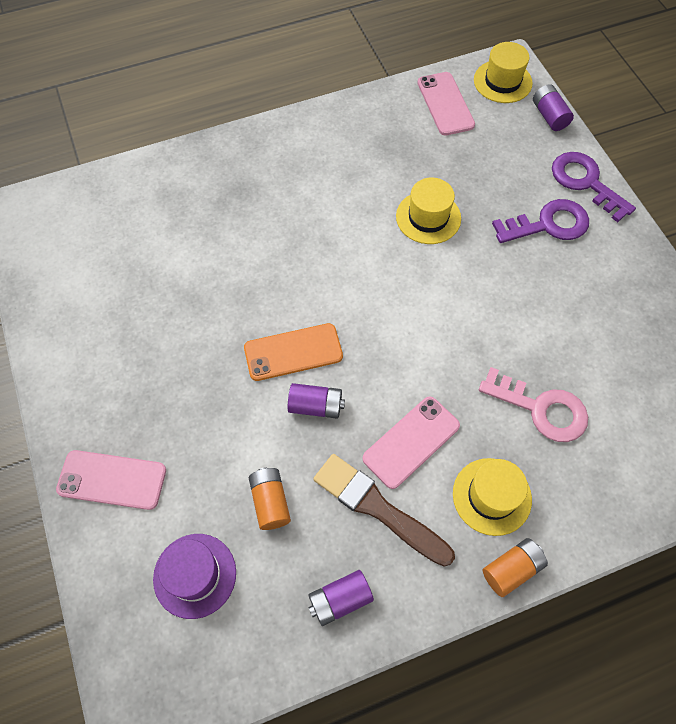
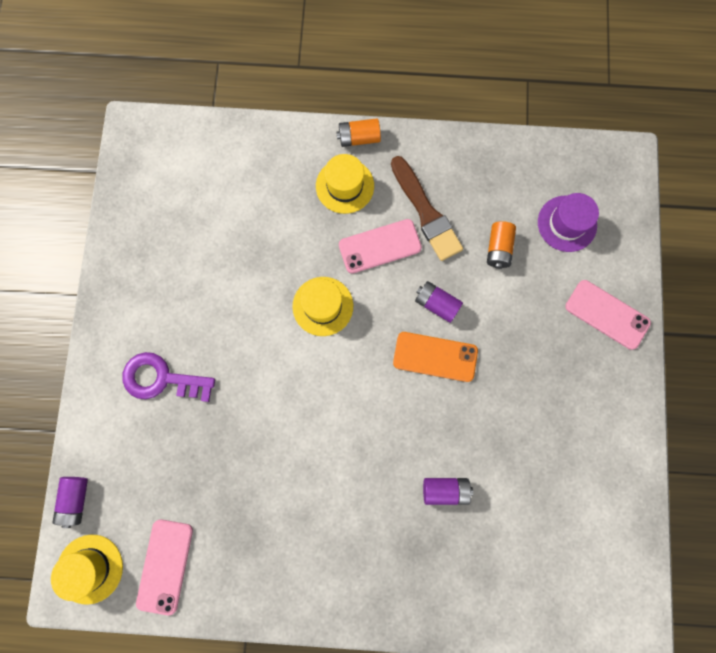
camera: 155 degrees left, 15 degrees up
purple battery [308,570,374,626] -> purple battery moved to [423,478,473,505]
yellow hat [396,178,461,244] -> yellow hat moved to [292,277,353,336]
pink key [479,367,588,442] -> none
purple key [552,152,636,222] -> none

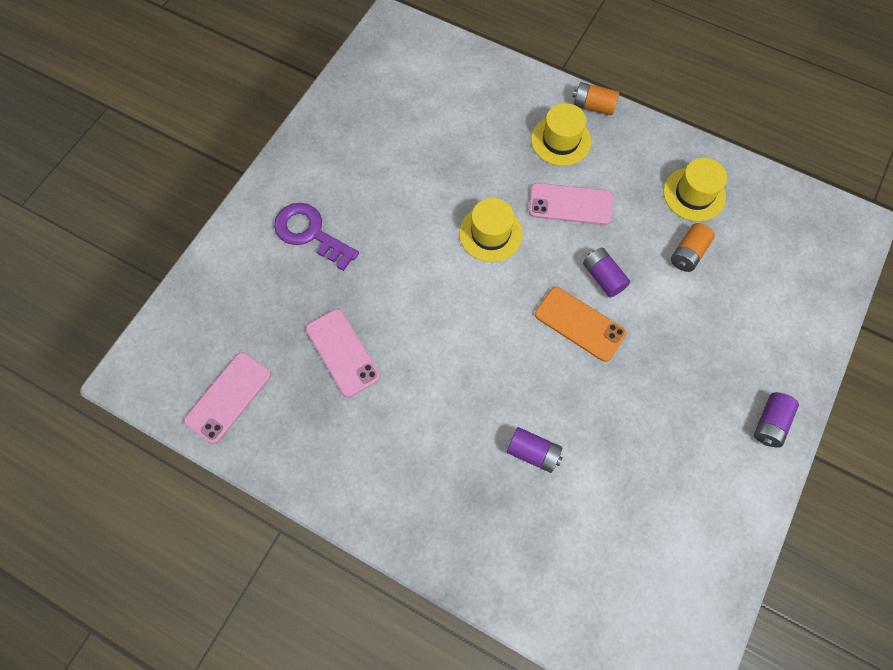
camera: 25 degrees right, 10 degrees down
yellow hat [51,535,123,605] -> yellow hat moved to [663,158,727,221]
purple battery [52,477,88,528] -> purple battery moved to [754,392,799,448]
brown brush [391,156,463,261] -> none
purple hat [538,193,599,252] -> none
pink phone [565,280,651,350] -> pink phone moved to [306,309,380,398]

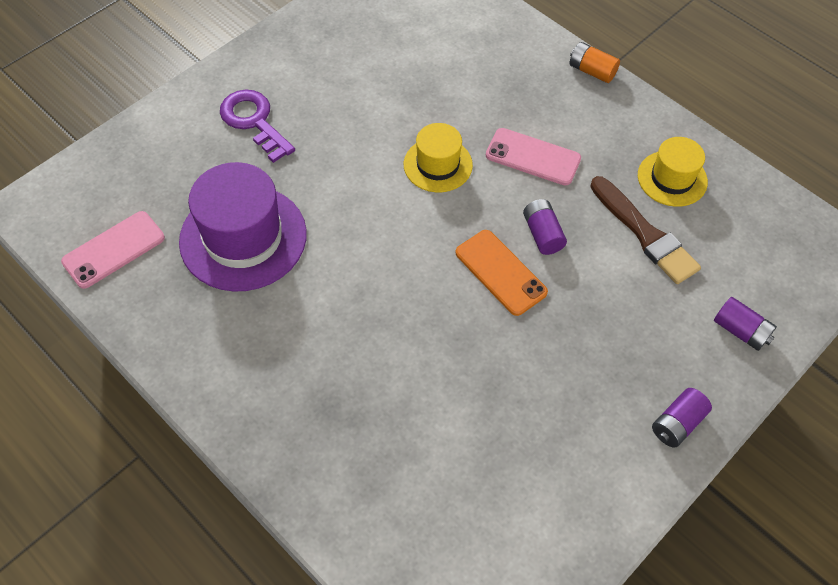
camera: 15 degrees right, 10 degrees down
pink phone [306,309,380,398] -> purple hat [179,162,307,292]
purple battery [507,427,562,473] -> purple battery moved to [714,297,777,351]
yellow hat [531,103,591,166] -> none
orange battery [671,223,715,272] -> brown brush [590,176,701,284]

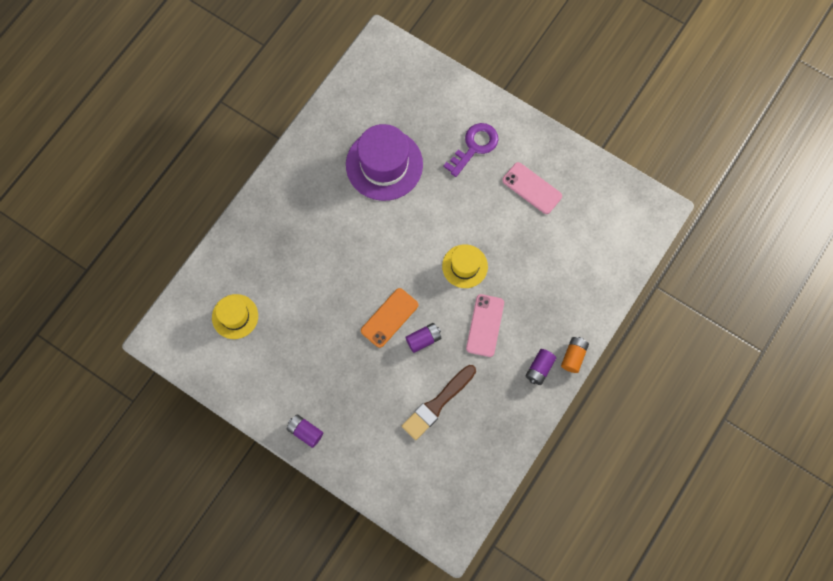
camera: 80 degrees right, 15 degrees up
pink phone [61,211,165,289] -> pink phone moved to [502,162,562,214]
yellow hat [638,137,708,207] -> yellow hat moved to [212,294,258,339]
purple battery [714,297,777,351] -> purple battery moved to [525,349,556,385]

